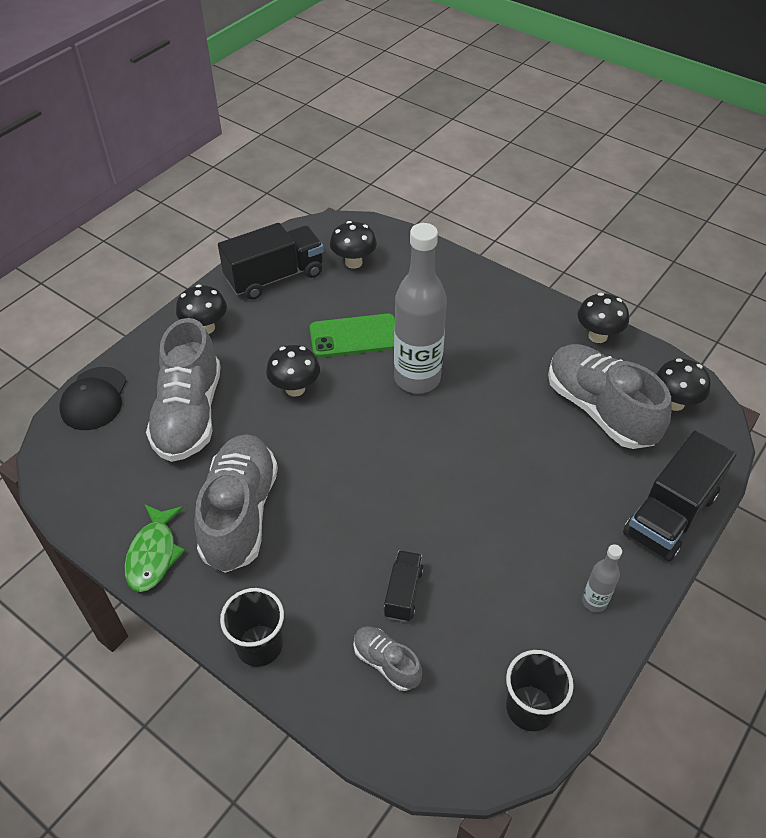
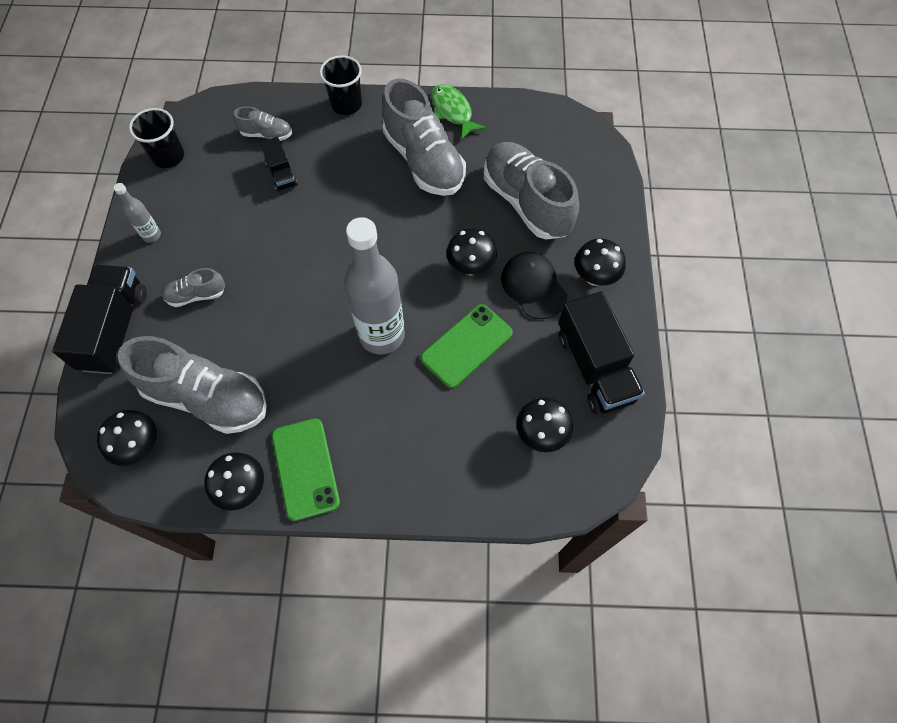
camera: 145 degrees right, 15 degrees up
black cap [59,367,126,430] -> black cap moved to [501,252,567,319]
black truck [218,223,324,300] -> black truck turned 45 degrees counterclockwise [558,291,645,414]
none -> grey shoe [162,268,225,307]
none -> green phone [272,418,340,521]

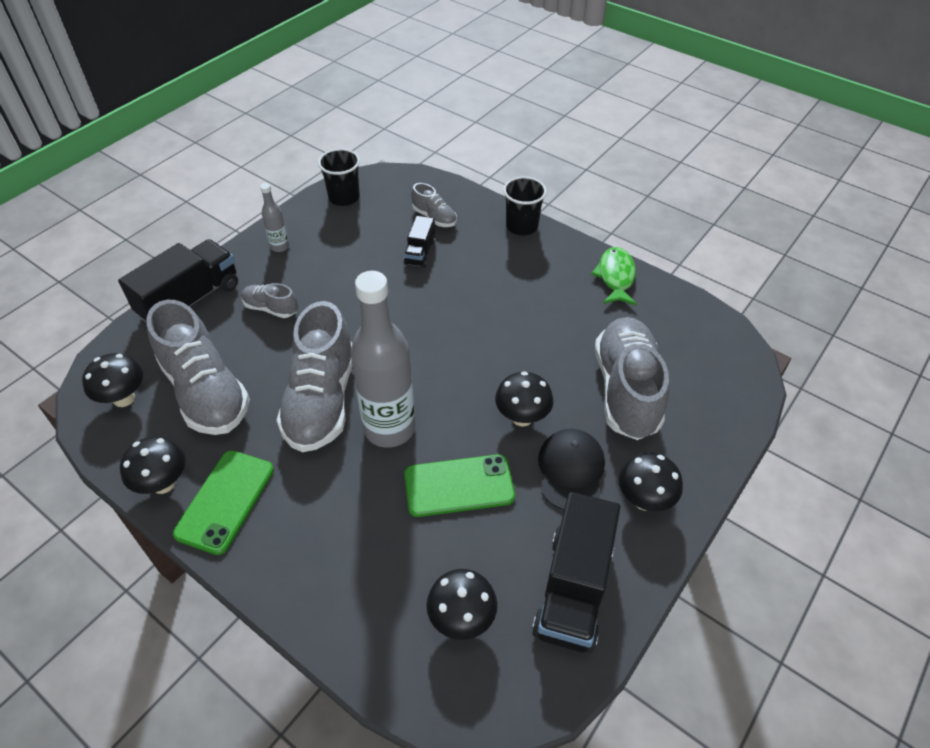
camera: 35 degrees right, 15 degrees down
grey shoe [382,79,466,196] -> grey shoe moved to [277,301,352,452]

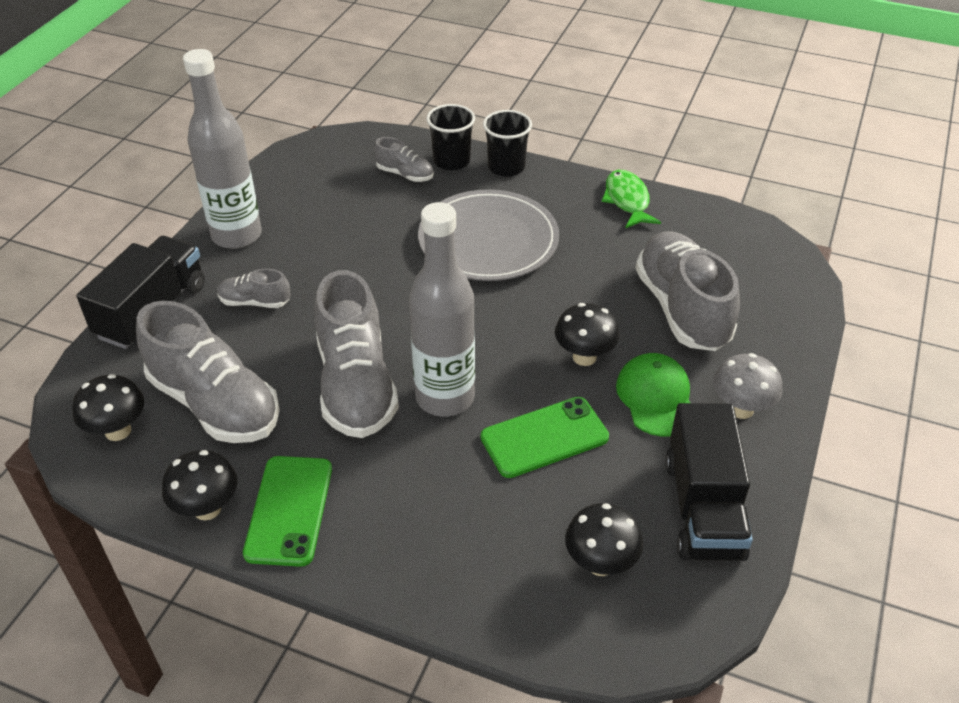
camera: 15 degrees left, 5 degrees down
grey bottle [260,183,289,252] -> grey bottle [183,49,262,249], size x2.24
black cup [318,149,360,206] -> black cup moved to [426,104,475,170]
black truck [404,216,435,268] -> none
black cap [538,429,605,510] -> green cap [616,353,690,437]
black mushroom [619,452,683,511] -> grey mushroom [713,353,782,419]
none -> grey plate [418,189,559,281]

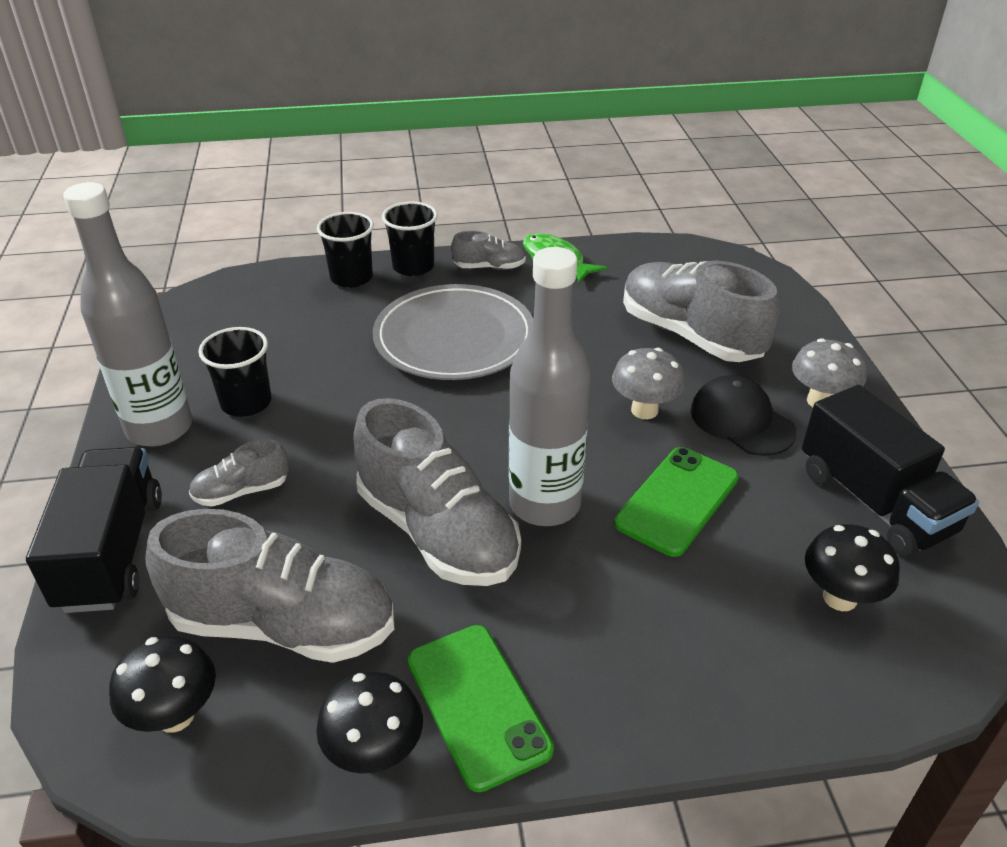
camera: 30 degrees left, 5 degrees down
grey shoe [374,137,434,182] -> grey shoe moved to [451,230,526,270]
black mushroom [555,303,620,366] -> grey mushroom [612,348,686,419]
green cap [616,353,690,437] -> black cap [690,375,796,456]
none -> black cup [198,327,272,417]

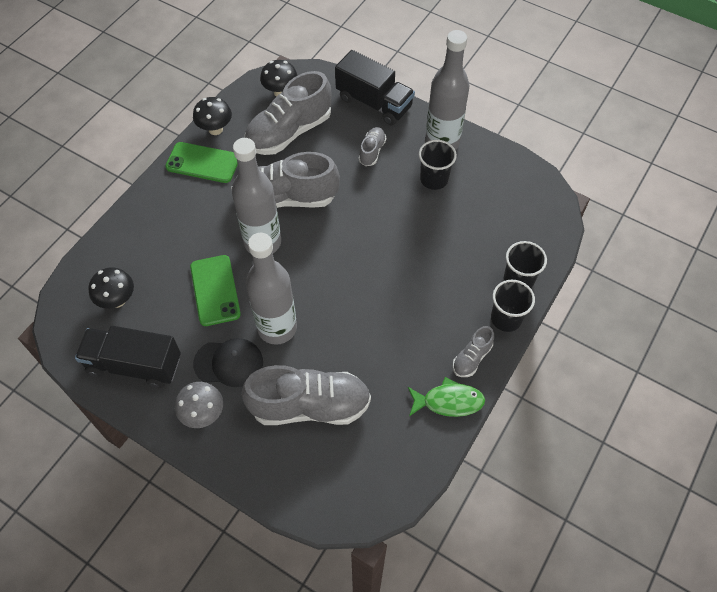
camera: 130 degrees right, 20 degrees up
grey plate [373,284,533,380] -> none
grey mushroom [612,348,686,419] -> grey bottle [246,233,297,345]

